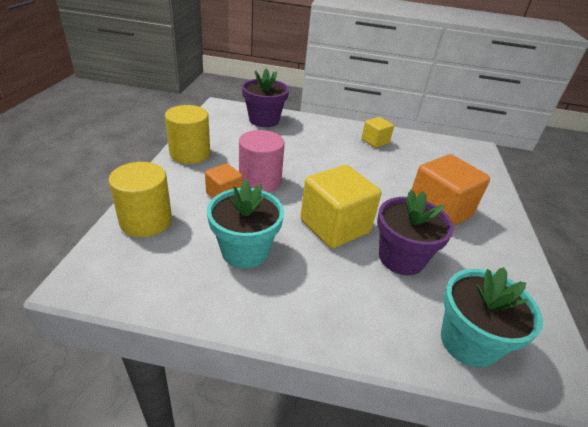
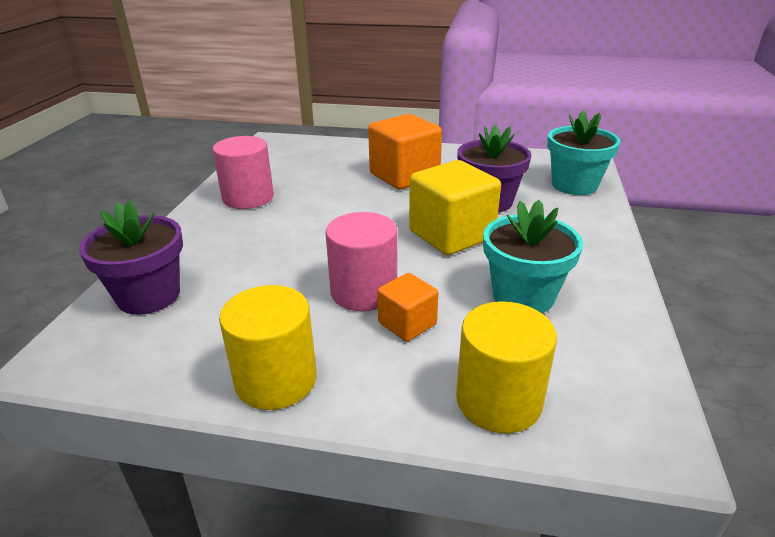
camera: 85 degrees left, 5 degrees down
yellow cube [362,117,394,148] -> pink cylinder [212,136,274,209]

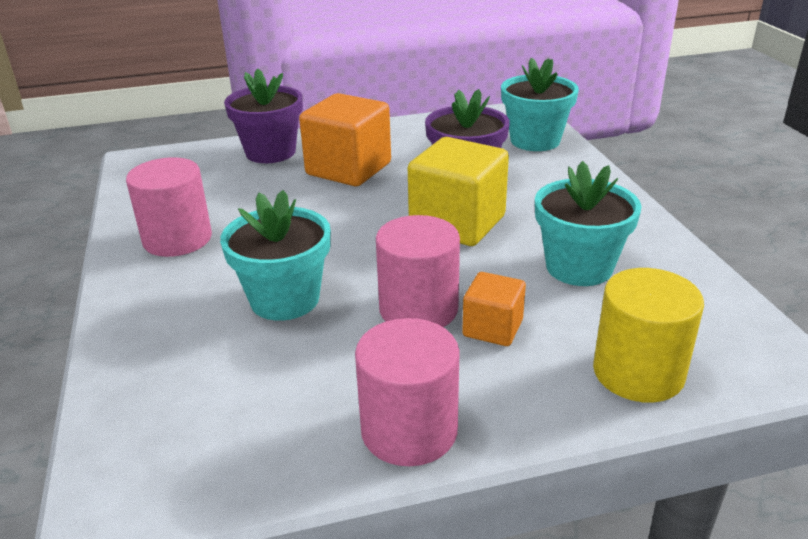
camera: 25 degrees left, 0 degrees up
purple flower pot [79,201,183,315] -> purple flower pot moved to [224,68,303,163]
yellow cylinder [219,285,317,410] -> pink cylinder [355,318,460,466]
none -> turquoise flower pot [220,190,331,321]

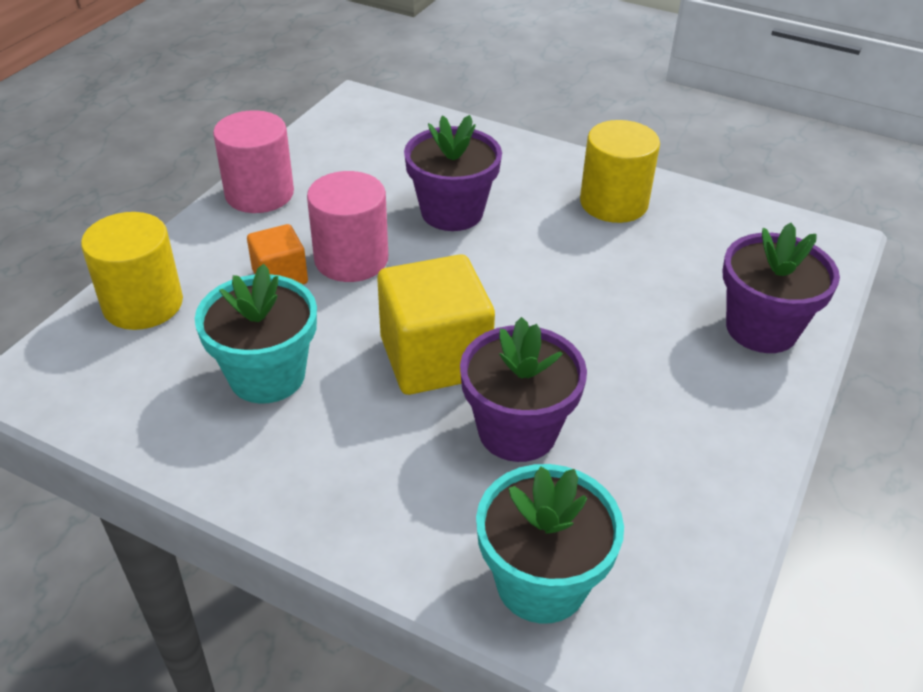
camera: 130 degrees right, 10 degrees up
pink cylinder [126,157,212,257] -> yellow cylinder [580,120,660,223]
turquoise flower pot [220,190,331,321] -> purple flower pot [404,115,502,231]
orange cube [299,93,391,186] -> none

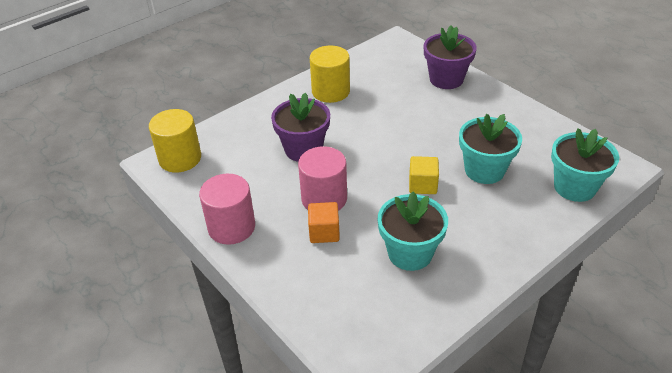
camera: 65 degrees left, 0 degrees up
yellow cylinder [81,212,183,330] -> yellow cylinder moved to [149,109,201,173]
yellow cube [377,254,495,395] -> yellow cube [409,156,439,194], size x0.54
purple flower pot [460,317,587,462] -> turquoise flower pot [459,114,522,184]

